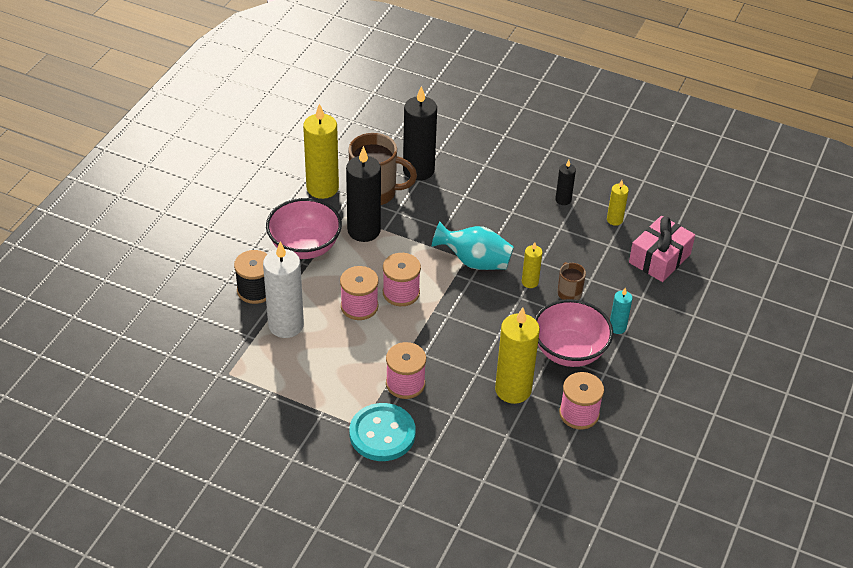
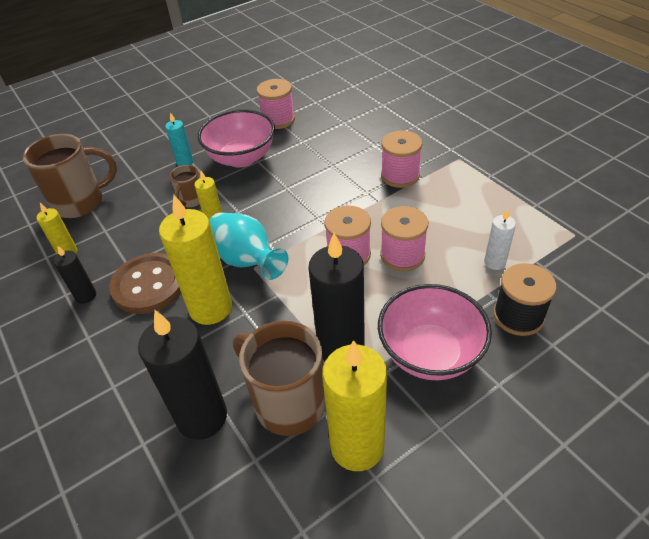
camera: 145 degrees left, 0 degrees up
white candle [263,242,304,338] -> white candle [484,209,516,270], size x0.50
turquoise button [349,403,416,461] -> none
yellow candle [495,307,540,404] -> yellow candle moved to [159,195,232,325]
pink gift [629,216,695,282] -> brown mug [23,134,117,218]
none -> brown button [109,253,181,314]

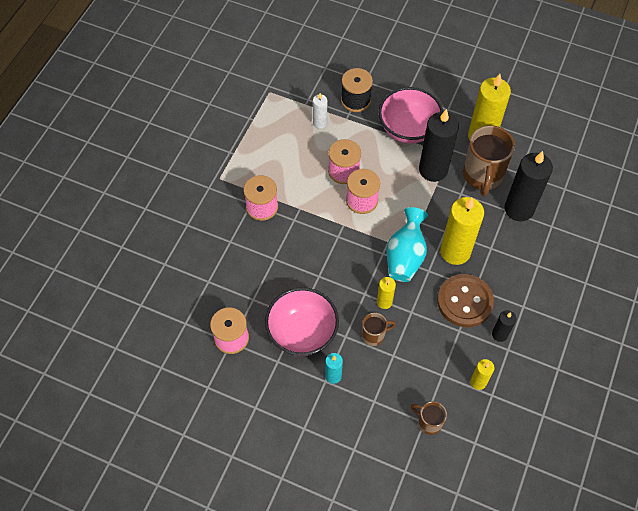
camera: 125 degrees left, 15 degrees up
brown mug [23,134,117,218] -> brown mug [411,401,447,435], size x0.51

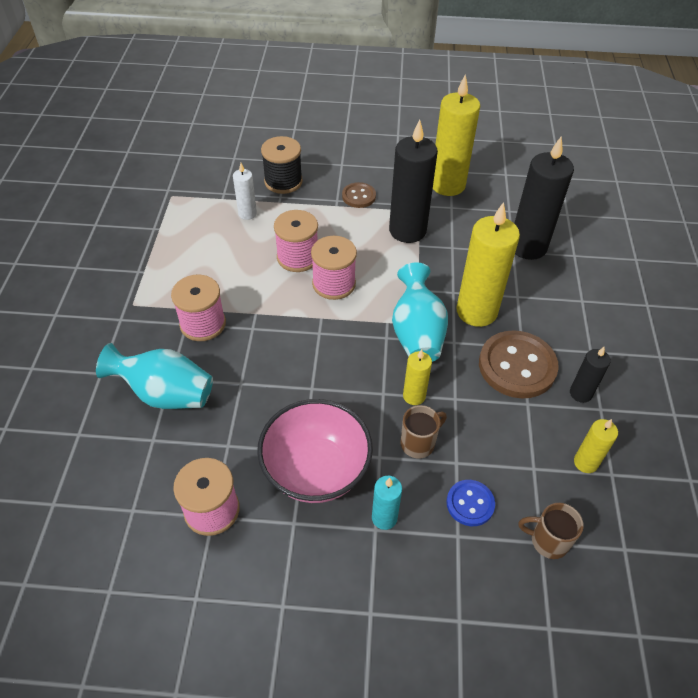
camera: 20 degrees left, 10 degrees down
pink bowl [379,87,443,144] -> brown button [342,182,376,208]
brown mug [463,125,515,196] -> none
none -> turquoise vase [96,343,213,409]
none -> blue button [446,480,495,526]

